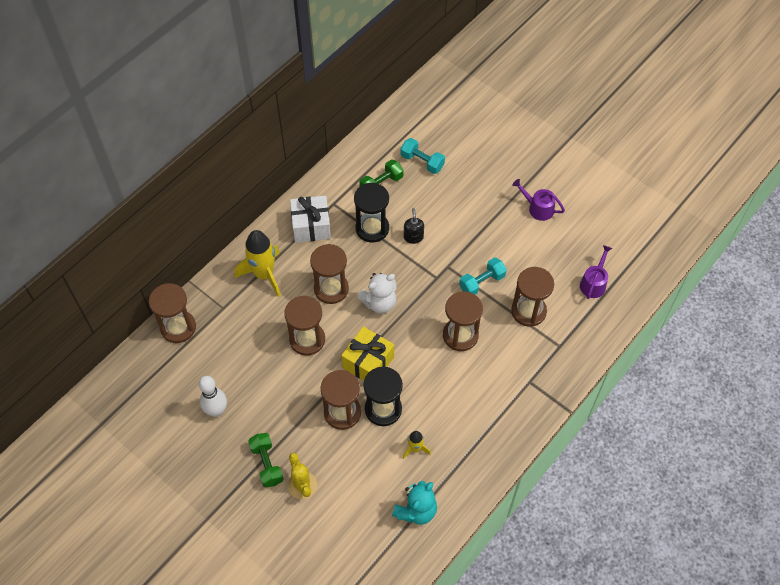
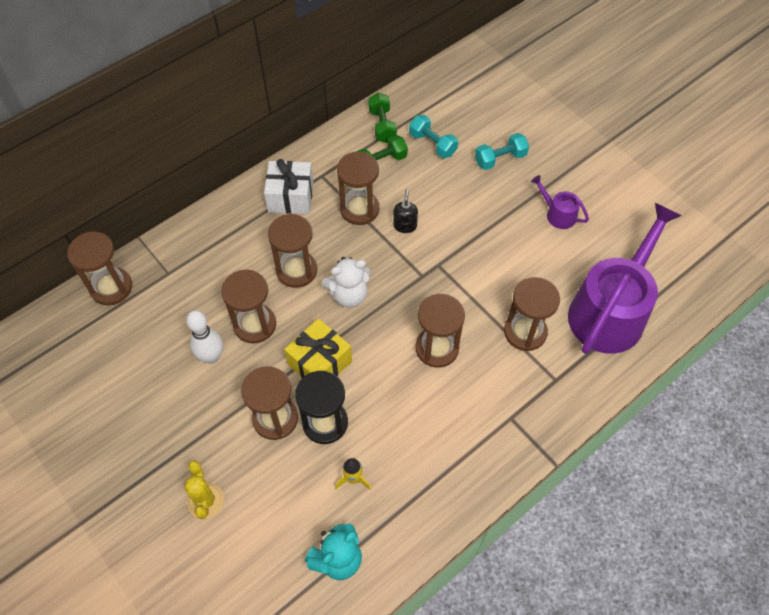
camera: 10 degrees right, 0 degrees up
white bowling pin [199,376,227,417] -> white bowling pin moved to [186,310,223,364]
yellow rocket [235,230,281,297] -> none
green dumbbell [248,433,284,488] -> green dumbbell moved to [368,93,397,143]
black hourglass [354,183,389,243] -> brown hourglass [337,152,379,225]
turquoise dumbbell [459,257,507,295] -> turquoise dumbbell moved to [475,133,529,170]
purple watering can [580,245,612,299] -> purple watering can [568,203,682,354], size x2.36

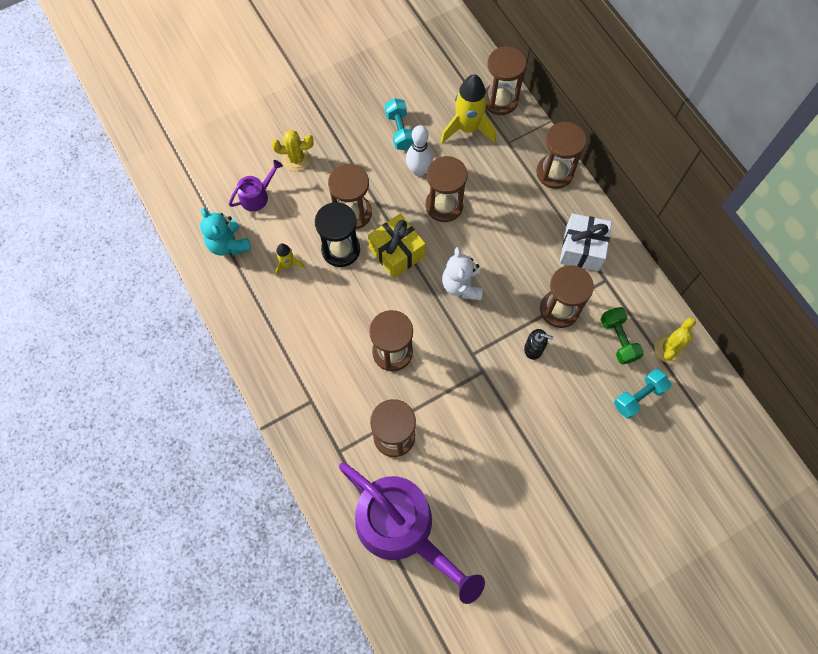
camera: 100 degrees right, 10 degrees up
brown hourglass [268,214,317,288] -> brown hourglass moved to [536,122,586,189]
green dumbbell [368,93,397,143] -> yellow cactus [654,318,696,364]
turquoise dumbbell [475,133,529,170] -> turquoise dumbbell moved to [385,98,413,150]
purple watering can [531,175,589,229] -> purple watering can moved to [229,160,283,211]
none -> yellow rocket [440,74,496,143]

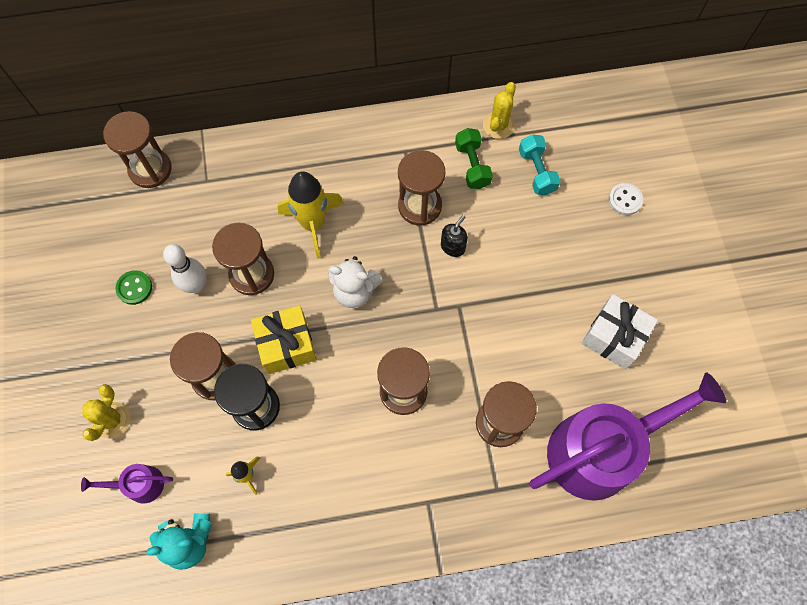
camera: 70 degrees left, 0 degrees up
purple watering can [229,160,283,211] -> purple watering can turned 75 degrees counterclockwise [81,464,173,503]
turquoise dumbbell [385,98,413,150] -> green button [115,270,152,305]
yellow rocket [440,74,496,143] -> yellow rocket moved to [278,171,344,259]
brown hourglass [536,122,586,189] -> none
white gift [560,213,612,271] -> white gift moved to [582,294,658,369]
green dumbbell [600,307,644,364] -> green dumbbell turned 75 degrees clockwise [455,128,493,189]
yellow cactus [654,318,696,364] -> yellow cactus turned 60 degrees clockwise [483,82,516,139]
none -> white button [609,183,643,215]

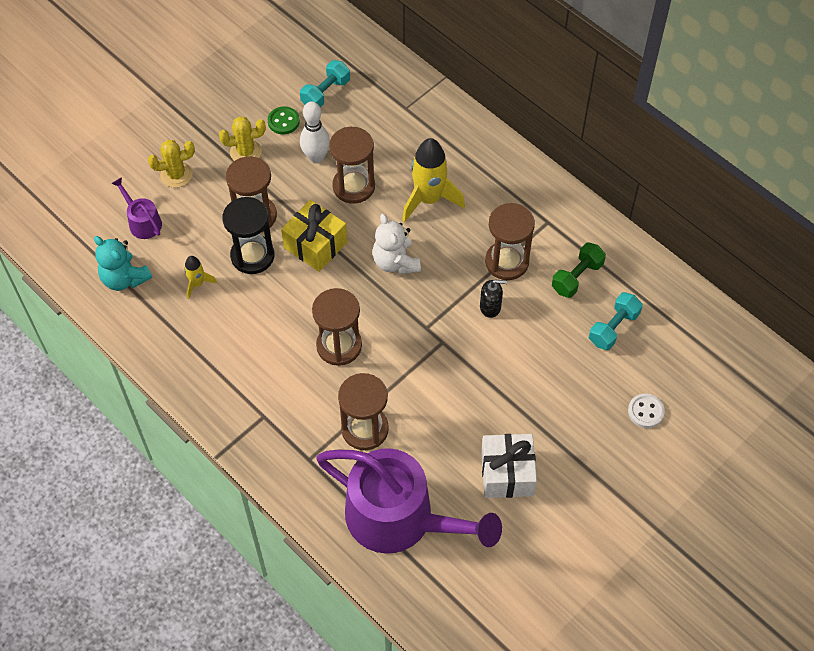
camera: 55 degrees right, 10 degrees down
brown hourglass [103,111,172,188] -> none
yellow cactus [483,82,516,139] -> yellow cactus moved to [219,116,266,161]
none -> turquoise dumbbell [300,60,350,108]

